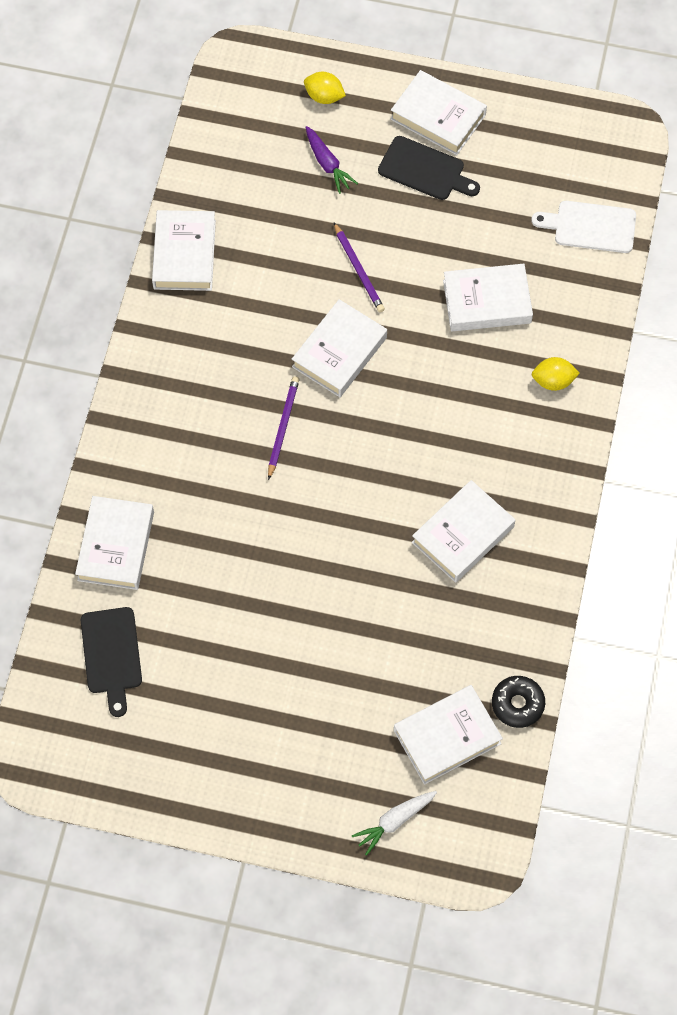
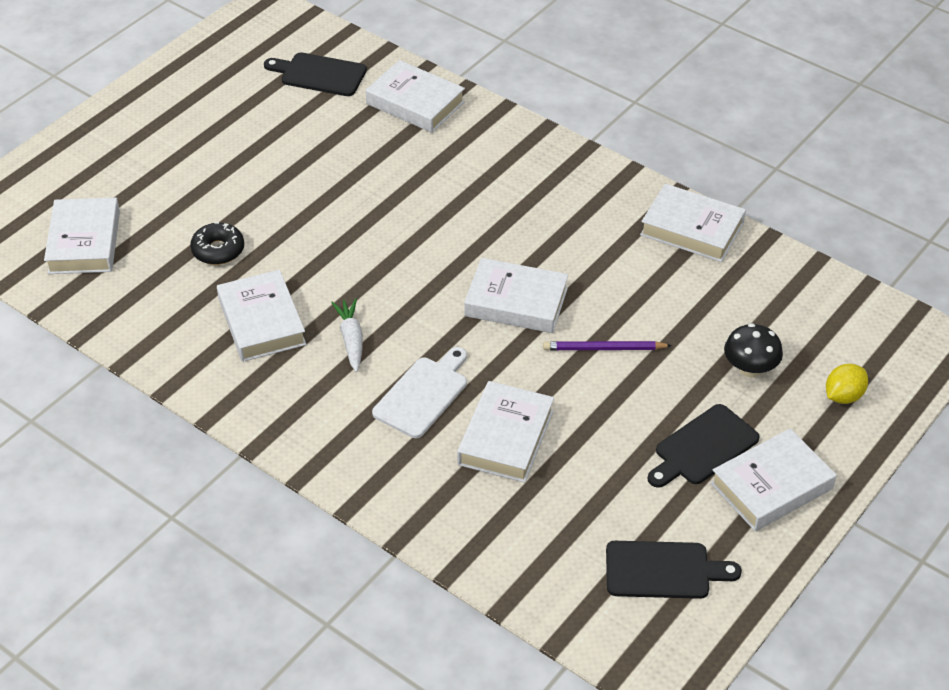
camera: 115 degrees right, 20 degrees down
purple pencil [268,376,299,480] -> none
white book [292,299,387,397] -> white book turned 45 degrees counterclockwise [464,258,569,333]
purple carrot [306,126,358,194] -> black mushroom [724,323,783,377]
white carrot [352,791,437,856] -> white carrot moved to [331,298,363,372]
black donut [492,676,545,728] -> black donut moved to [190,222,244,265]
white cutting board [531,201,636,253] -> white cutting board moved to [372,347,467,438]
yellow lemon [532,357,580,391] -> none
none -> black cutting board [606,541,742,599]

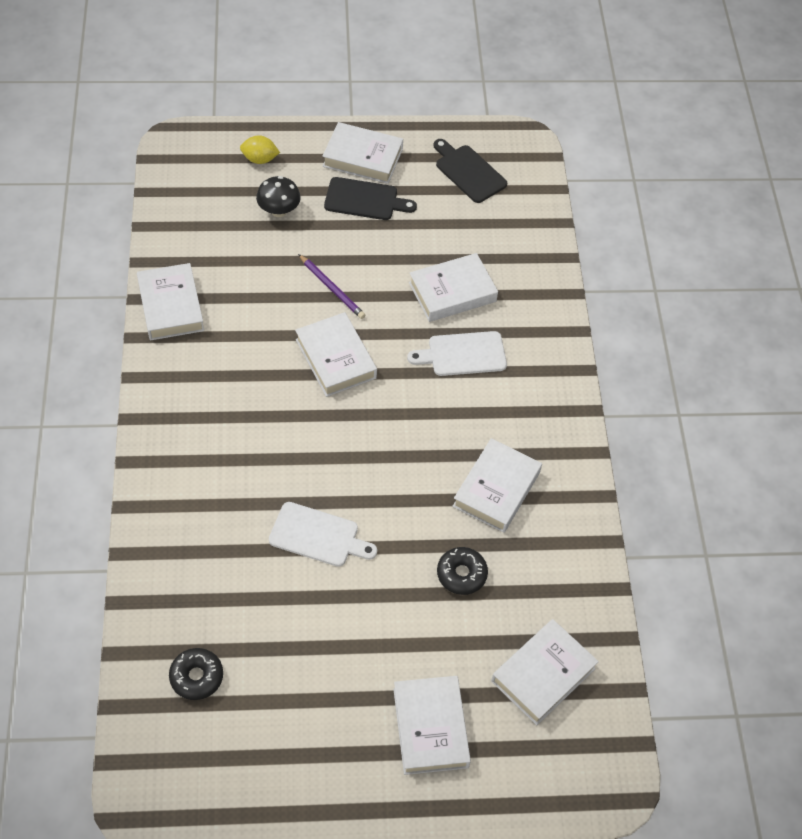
camera: 135 degrees left, 10 degrees up
black cutting board [264,52,367,96] -> black donut [169,648,223,700]
white carrot [331,298,363,372] -> none
white book [366,60,465,133] -> white book moved to [393,676,471,775]
none -> white cutting board [269,502,377,567]

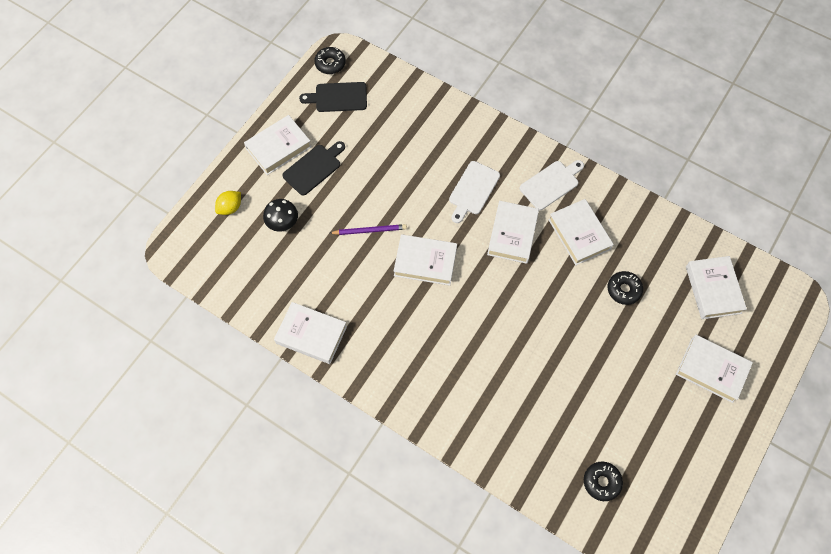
camera: 50 degrees left, 10 degrees up
white cutting board [269,502,377,567] -> white cutting board moved to [520,160,584,210]
white book [409,253,498,322] -> white book moved to [487,201,539,264]
none -> black donut [314,47,346,74]

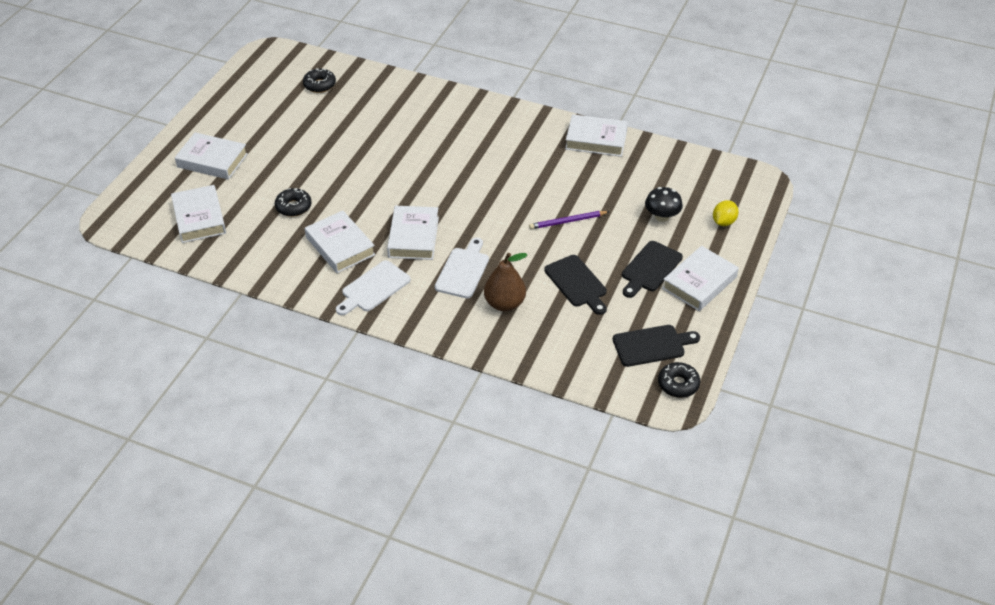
camera: 170 degrees right, 20 degrees down
white book [394,235,457,286] -> none
none -> brown pear [484,253,527,312]
none -> black cutting board [544,255,607,315]

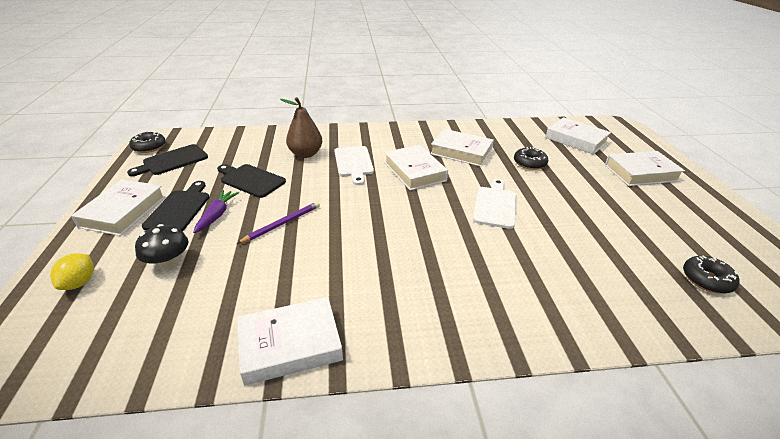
camera: 150 degrees right, 10 degrees down
white cutting board [336,260,411,315] -> white cutting board moved to [473,179,517,229]
none -> purple carrot [193,190,239,233]

